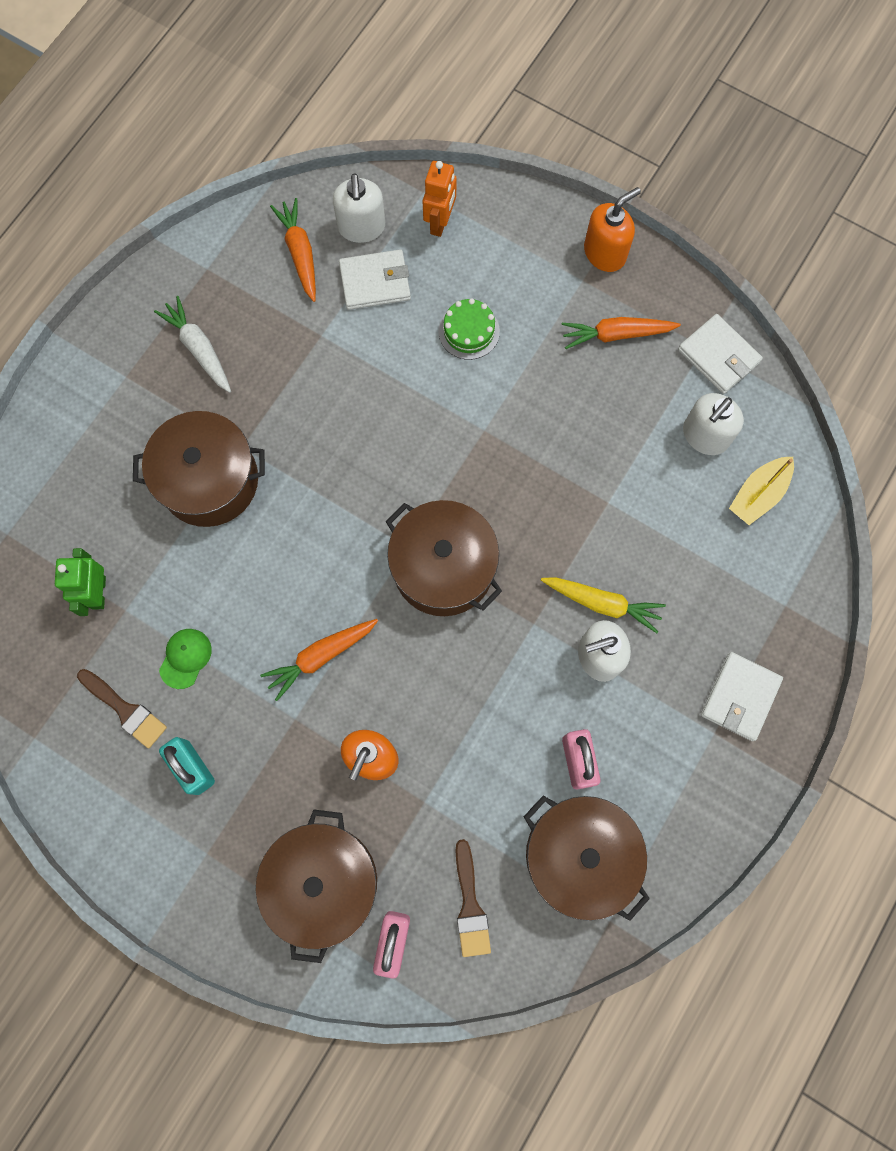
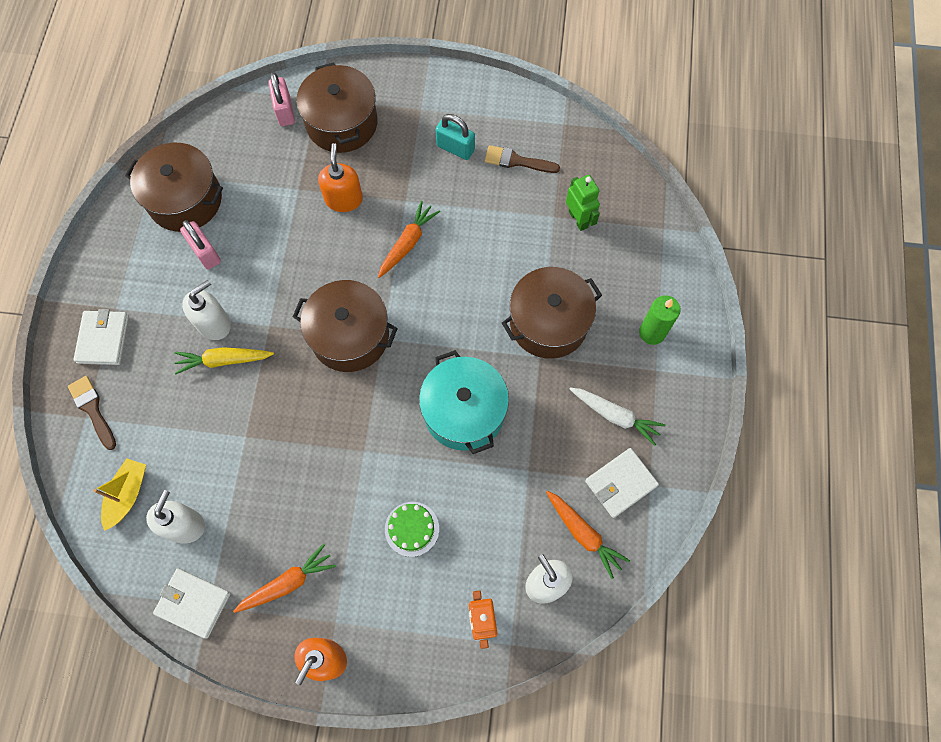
camera: 155 degrees right, 5 degrees down
green cap [159,629,212,689] -> none
white wallet [339,249,411,310] -> white wallet moved to [585,448,659,518]
brown brush [455,839,491,957] -> brown brush moved to [68,376,116,450]
none -> turquoise pot [419,350,509,454]
none -> green candle [639,295,681,345]

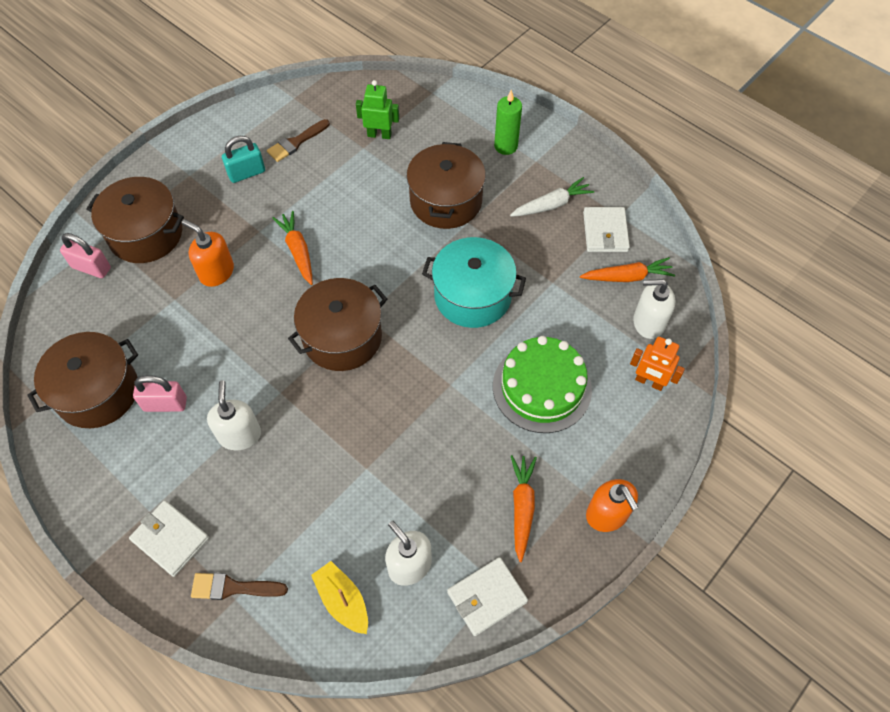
camera: 55 degrees left, 10 degrees down
yellow carrot [175,347,274,375] -> none
green cake [385,502,439,557] -> green cake [493,336,592,433], size x1.88

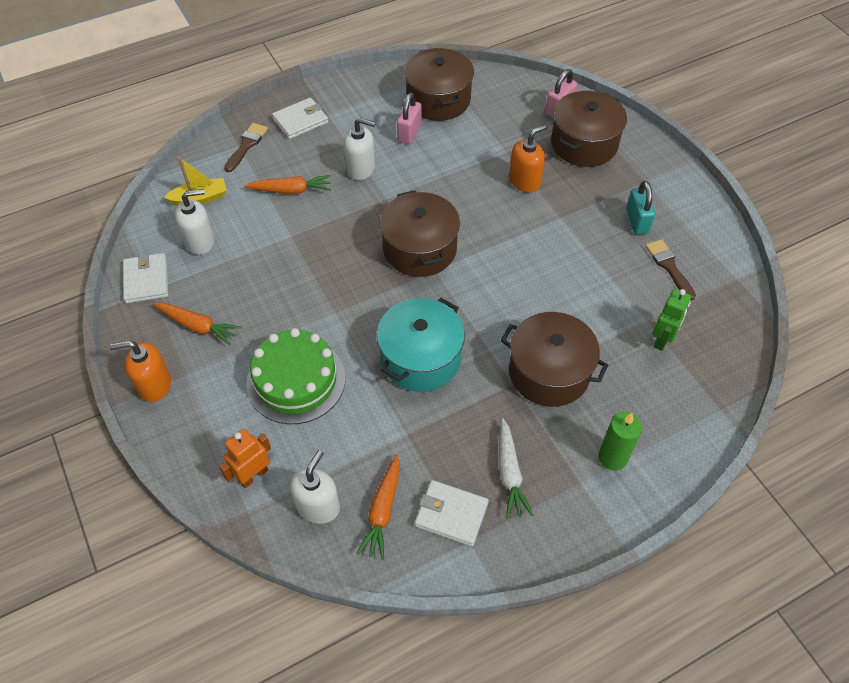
camera: 110 degrees right, 5 degrees down
orange carrot [272,211,313,285] -> orange carrot moved to [244,175,331,194]

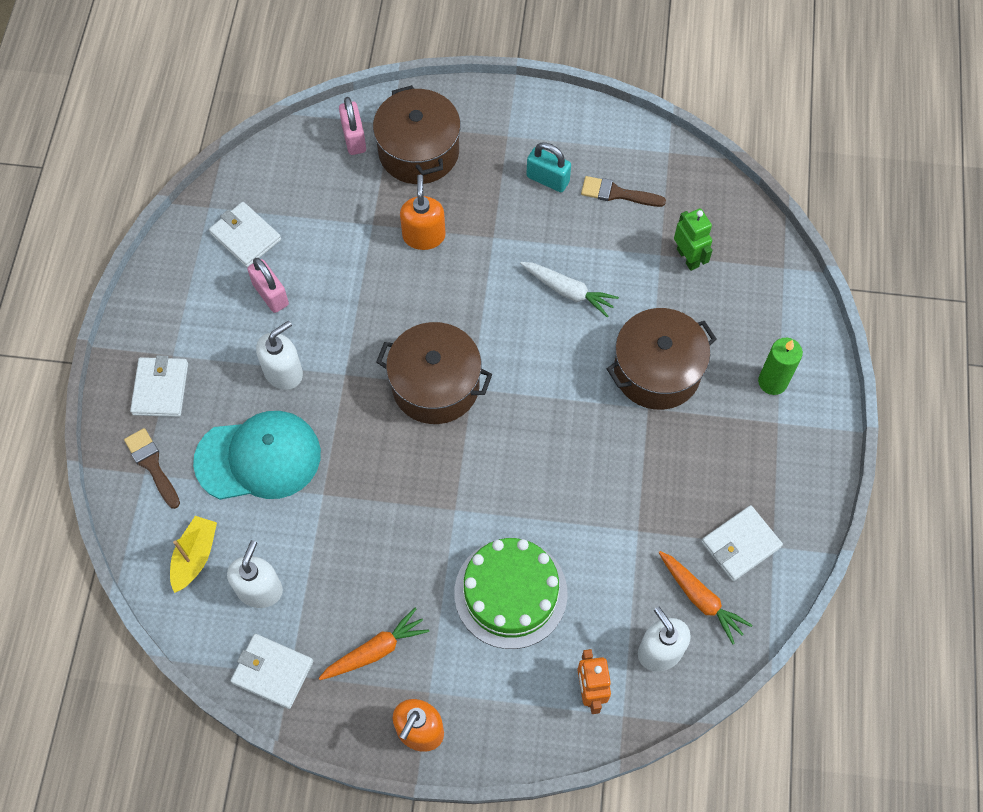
camera: 55 degrees left, 10 degrees up
orange carrot [244,175,331,194] -> turquoise cap [193,411,321,500]
turquoise pot [377,298,465,392] -> none
brown pot [404,48,474,121] -> white wallet [209,202,281,267]
white carrot [499,418,533,519] -> white carrot moved to [520,262,619,317]

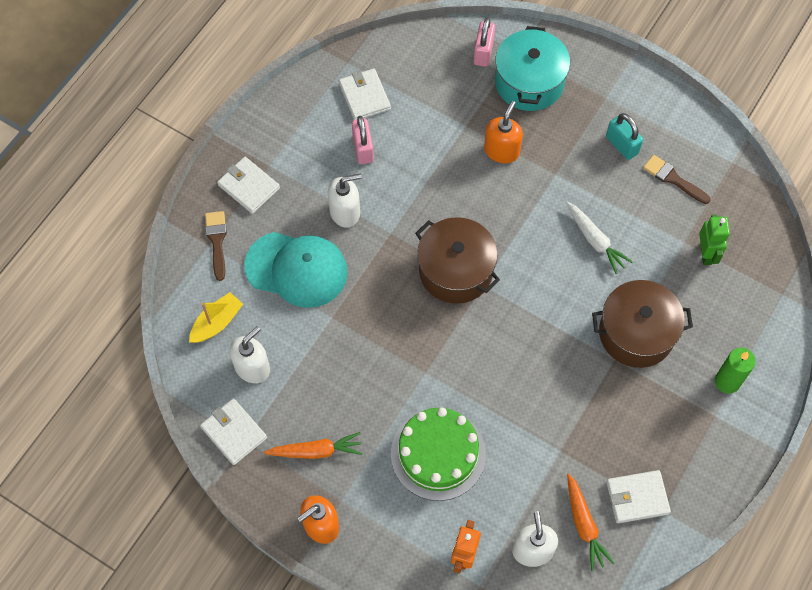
camera: 25 degrees right, 0 degrees up
white wallet [130,355,188,417] -> white wallet turned 75 degrees counterclockwise [217,157,280,214]
brown pot [373,85,461,184] -> turquoise pot [495,26,570,111]

